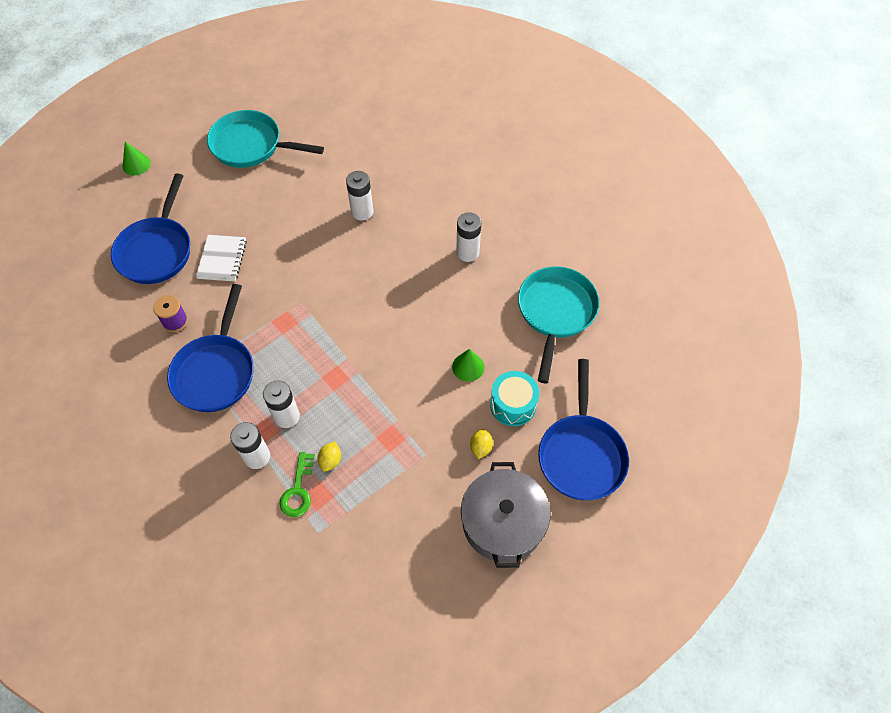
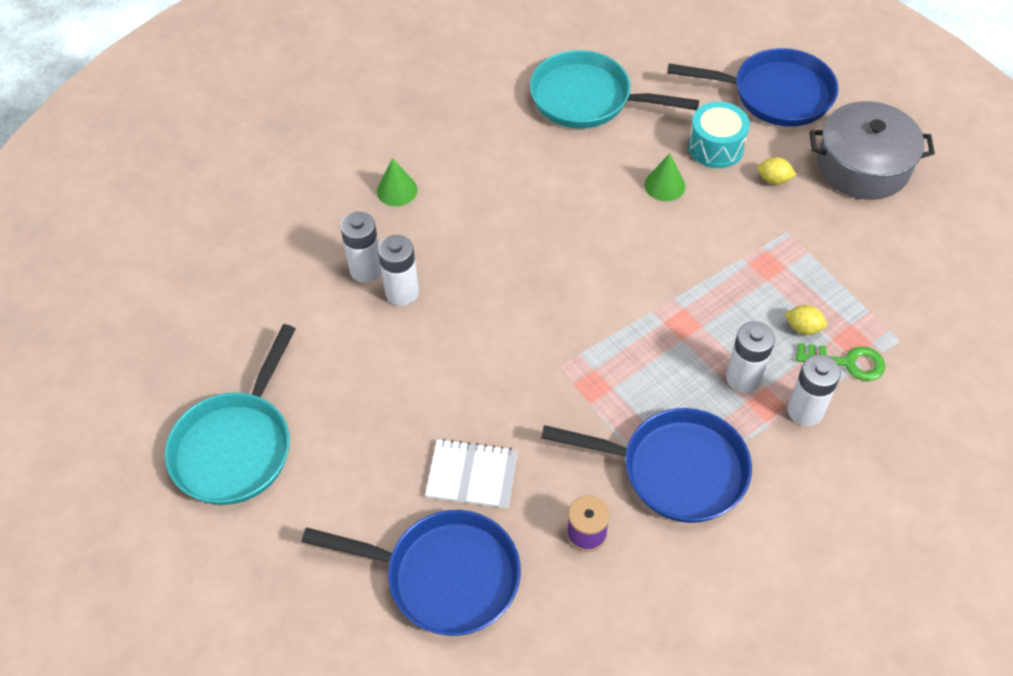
camera: 85 degrees left, 5 degrees down
green cone [123,142,151,175] -> green cone moved to [377,158,417,206]
white battery [456,212,481,262] -> white battery moved to [340,212,382,282]

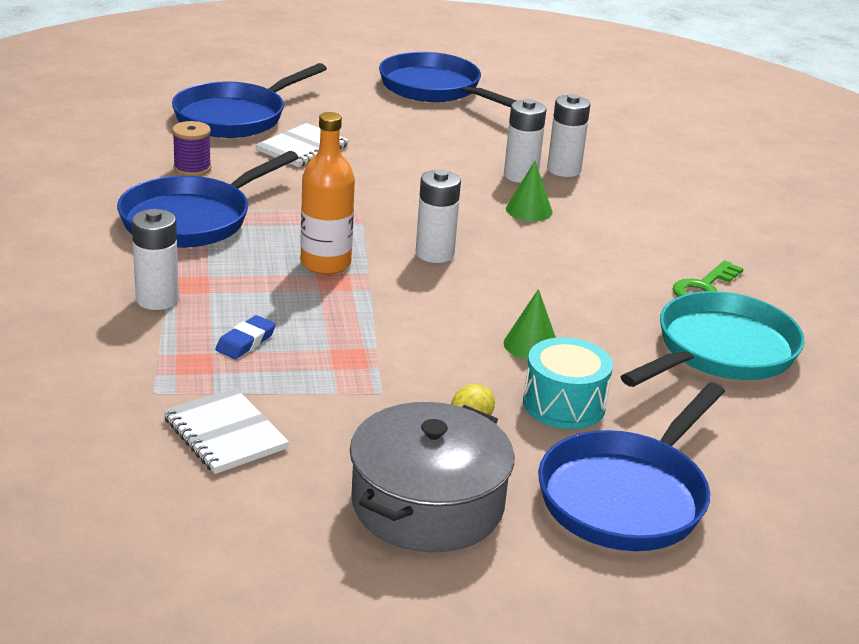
camera: 115 degrees right, 25 degrees down
turquoise pan [165,324,296,505] -> blue pan [379,52,517,108]
green cone [377,158,417,206] -> green cone moved to [506,161,553,221]
white battery [726,321,775,393] -> white battery moved to [416,169,461,263]
yellow lemon [785,305,827,335] -> blue eraser [215,315,276,359]
green key [796,343,885,381] -> green key moved to [673,260,744,297]
none -> white notebook [164,387,289,474]
none -> orange bottle [300,112,355,275]

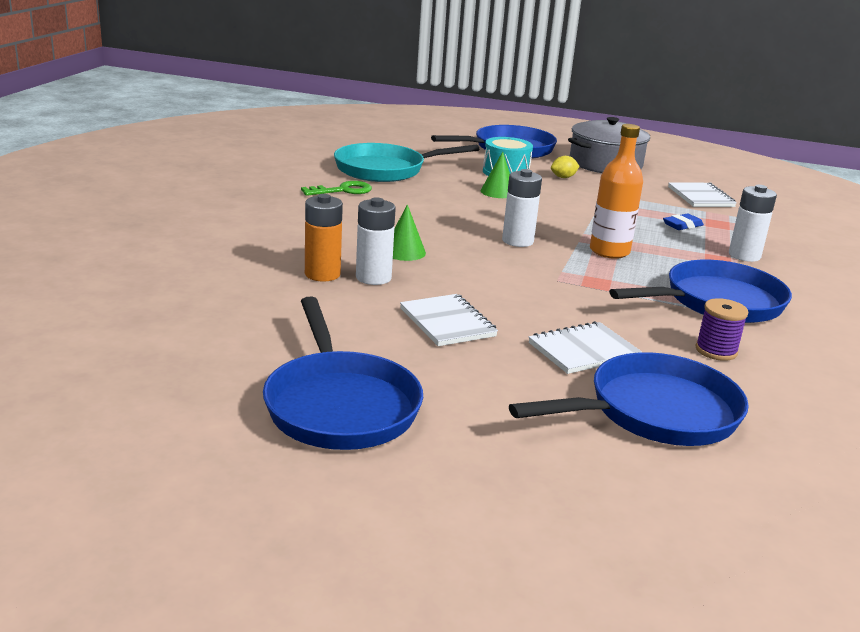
camera: 155 degrees left, 5 degrees down
white battery [547,94,590,177] -> orange battery [305,194,343,281]
none -> white notebook [400,294,498,346]

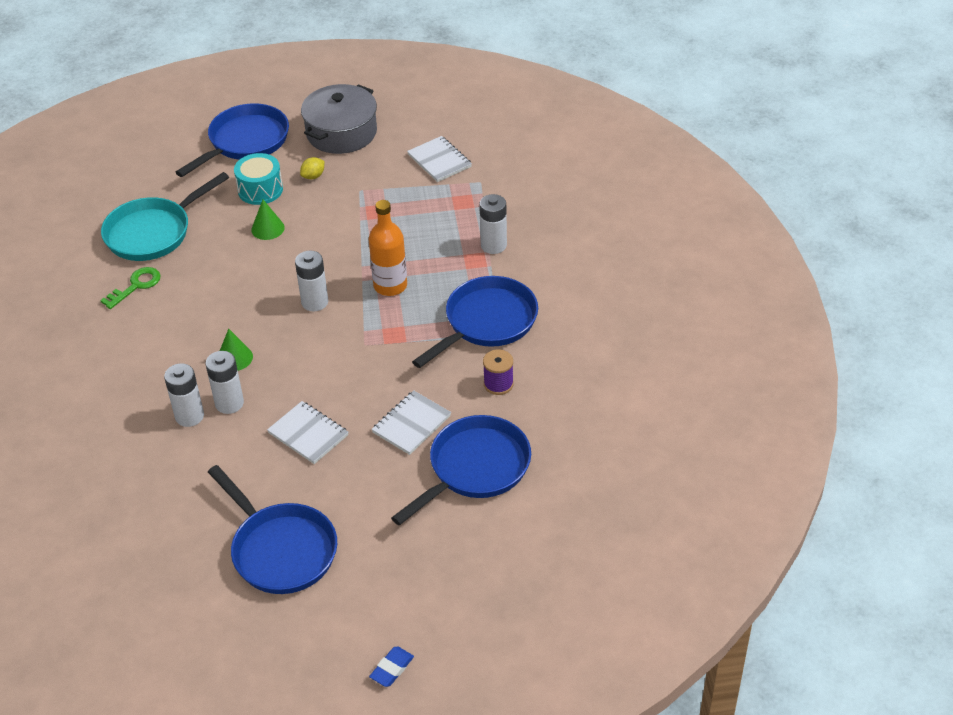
camera: 20 degrees left, 20 degrees up
orange battery [305,194,343,281] -> white battery [164,363,204,427]
blue eraser [663,213,704,230] -> blue eraser moved to [369,647,414,687]

